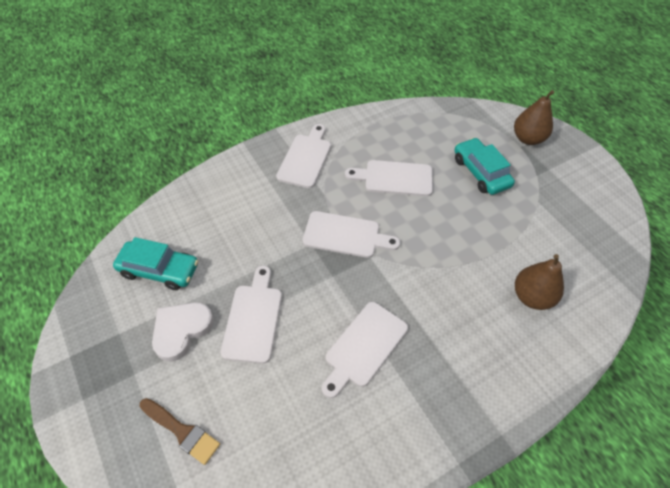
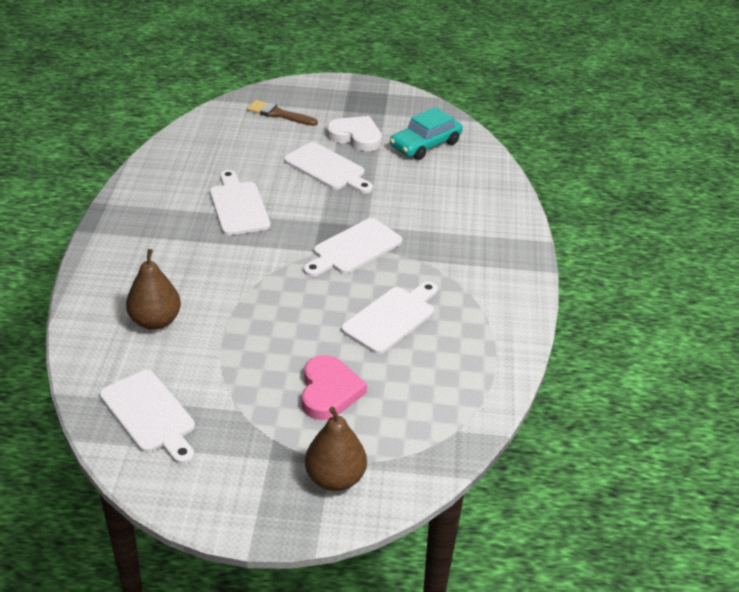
camera: 125 degrees right, 15 degrees down
brown brush [140,398,220,465] -> brown brush turned 45 degrees clockwise [247,100,318,126]
white heart [152,302,214,362] -> white heart turned 45 degrees counterclockwise [327,116,382,151]
white cutting board [276,124,331,188] -> white cutting board moved to [99,370,195,464]
turquoise car [455,138,515,195] -> pink heart [302,355,367,420]

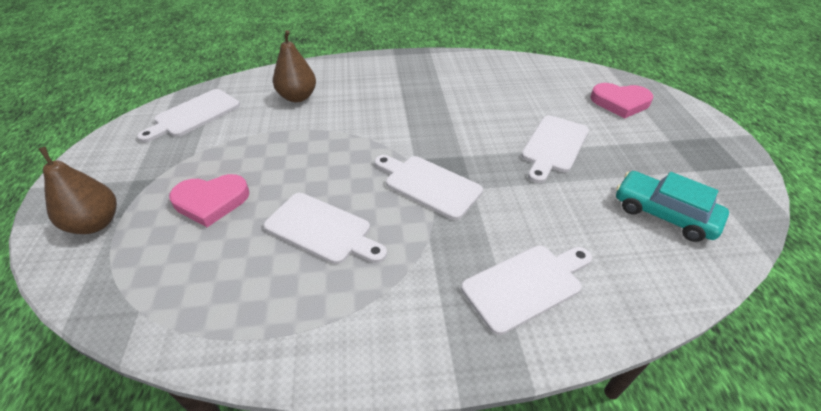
camera: 80 degrees right, 5 degrees up
white cutting board [210,170,271,235] -> white cutting board moved to [461,245,592,335]
brown brush [247,100,318,126] -> pink heart [590,83,653,118]
white heart [327,116,382,151] -> none

